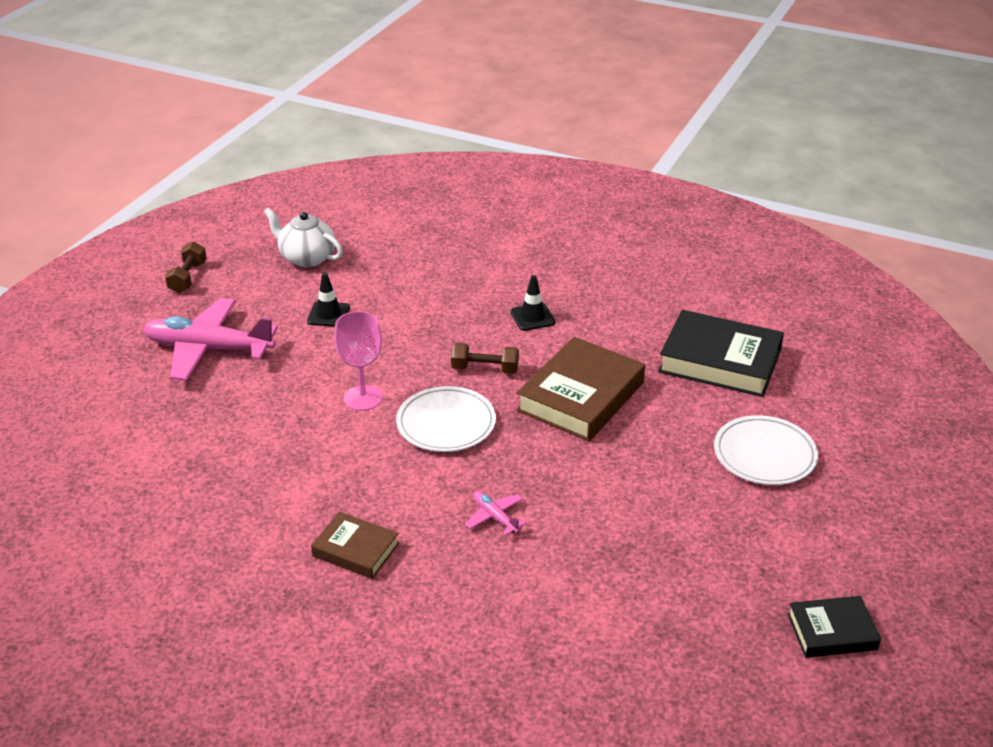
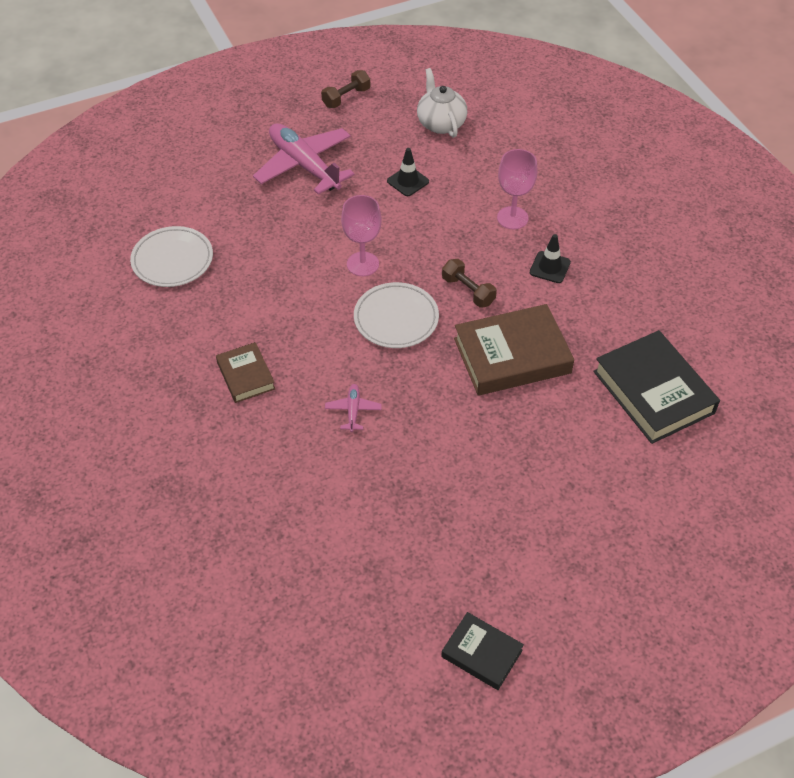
camera: 40 degrees right, 15 degrees up
white plate [714,415,818,485] -> white plate moved to [130,226,213,287]
none -> pink goblet [497,149,537,229]

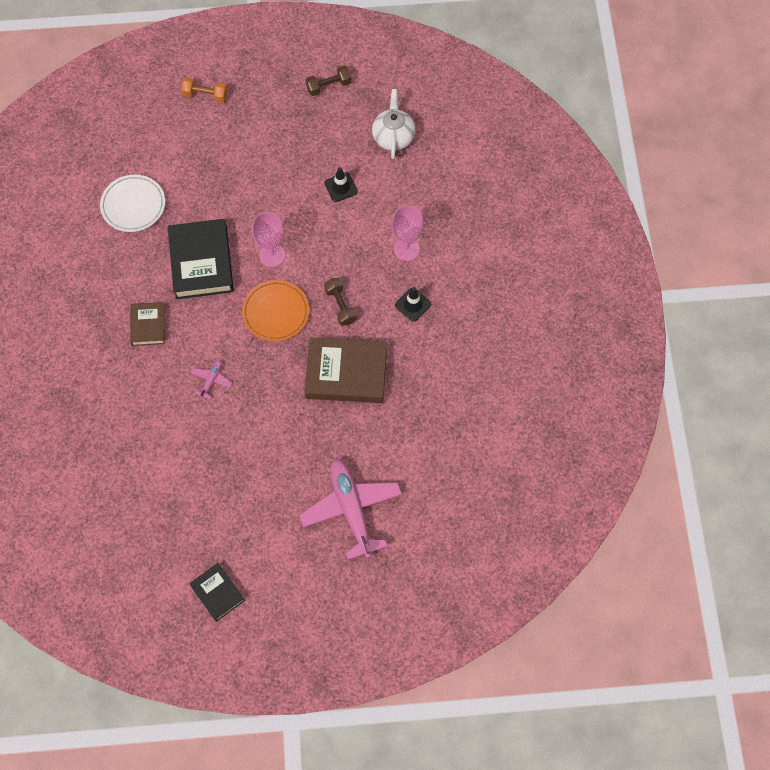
camera: 20 degrees right, 15 degrees up
pink plane [253,124,355,195] -> pink plane moved to [299,459,402,560]
white plate [354,282,439,348] -> orange plate [242,280,309,342]
black book [593,330,720,444] -> black book moved to [168,219,234,299]
none -> orange dumbbell [181,77,228,103]

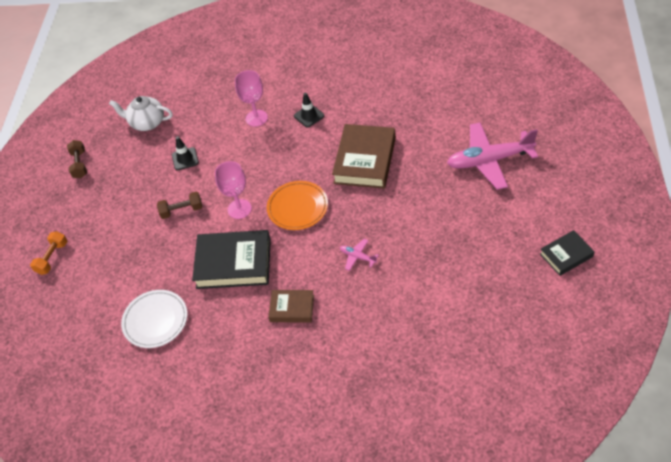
camera: 75 degrees left, 15 degrees down
brown dumbbell [324,278,357,326] -> brown dumbbell moved to [157,191,202,219]

